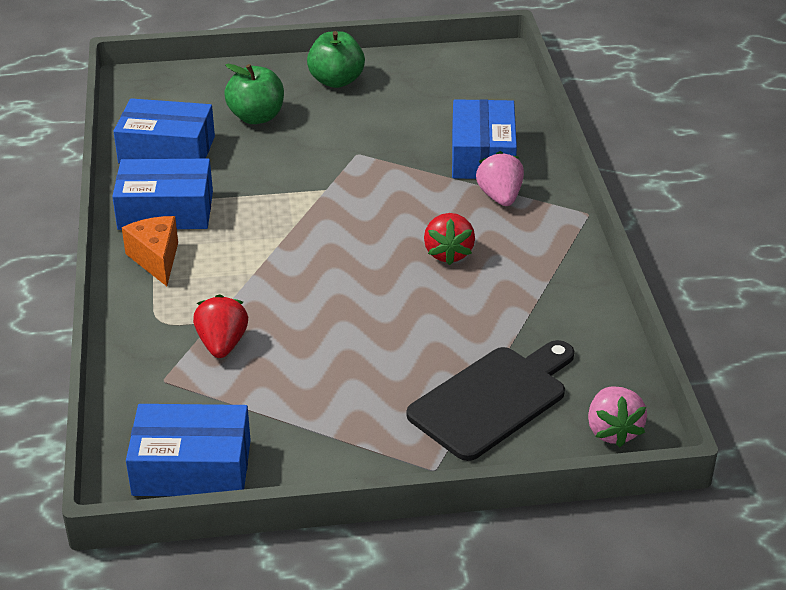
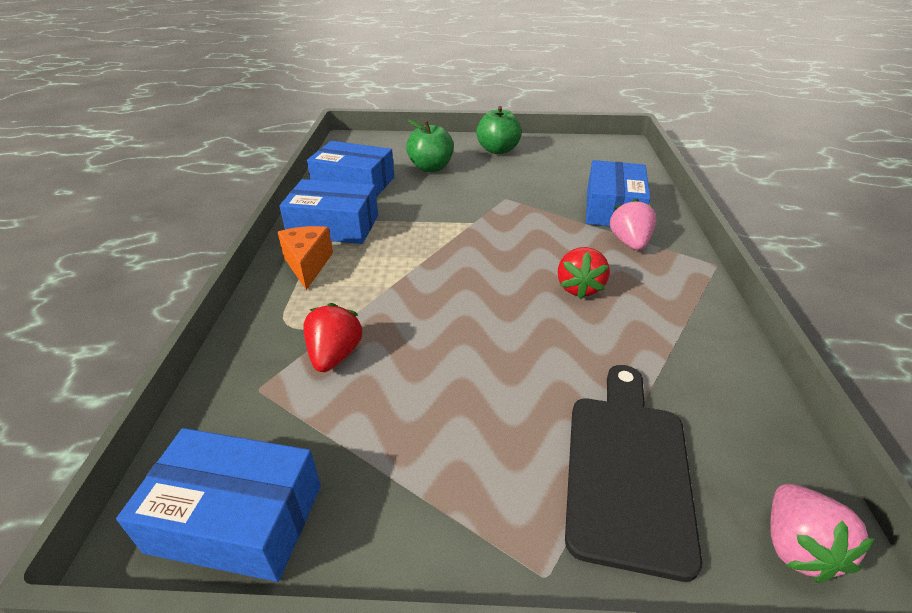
camera: 10 degrees right, 0 degrees up
black cutting board [407,340,574,461] -> black cutting board turned 45 degrees counterclockwise [565,365,702,582]

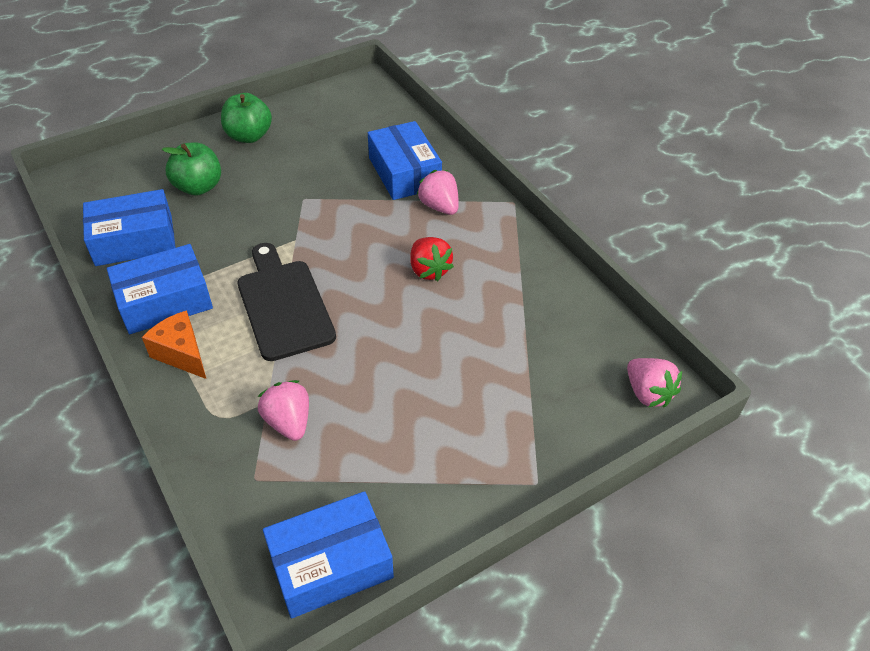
camera: 35 degrees left, 10 degrees up
red strawberry [303,303,363,372] -> pink strawberry [258,380,309,441]
black cutting board [565,365,702,582] -> black cutting board moved to [238,243,336,361]

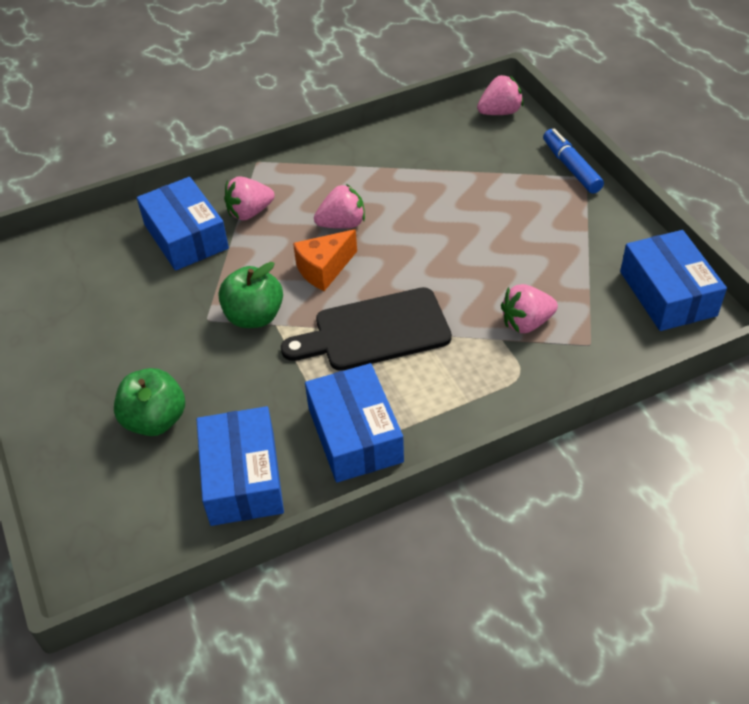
camera: 80 degrees left, 0 degrees up
orange cheese [142,310,206,379] -> orange cheese moved to [293,229,357,291]
green apple [221,93,272,143] -> green apple moved to [218,262,283,328]
blue box [368,121,442,200] -> blue box turned 75 degrees clockwise [137,177,229,271]
red strawberry [410,237,454,281] -> pink strawberry [314,184,365,229]
none -> blue marker [543,128,604,194]

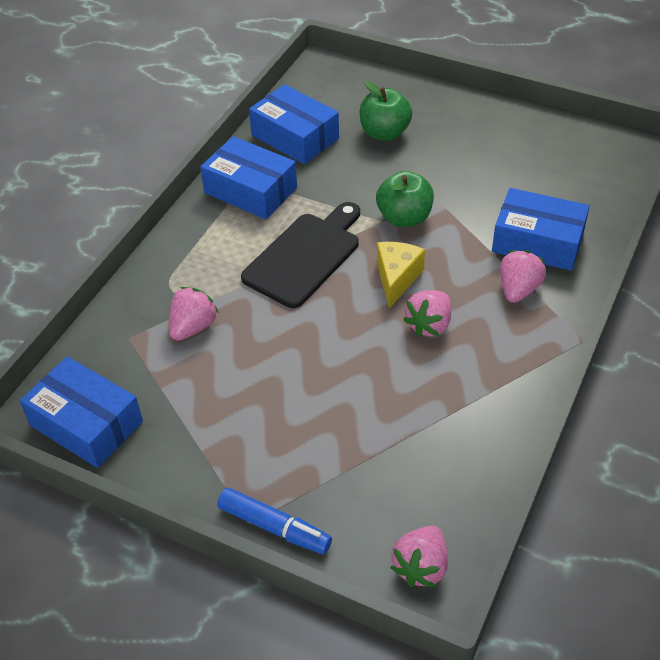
camera: 140 degrees right, 0 degrees up
orange cheese [293,229,357,291] -> yellow cheese [377,242,425,308]

